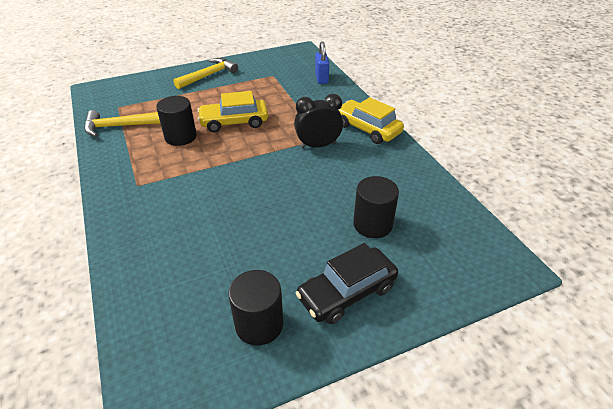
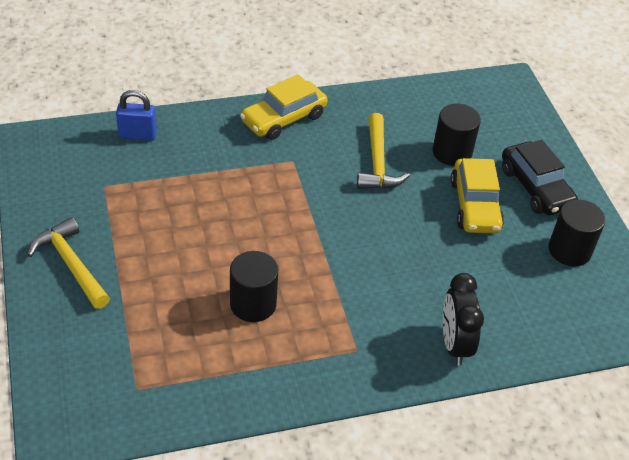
camera: 85 degrees left, 5 degrees up
yellow hammer [84,110,161,137] -> yellow hammer moved to [357,113,410,189]
yellow car [198,91,268,132] -> yellow car moved to [451,158,504,233]
black clock [294,94,343,148] -> black clock moved to [443,273,484,366]

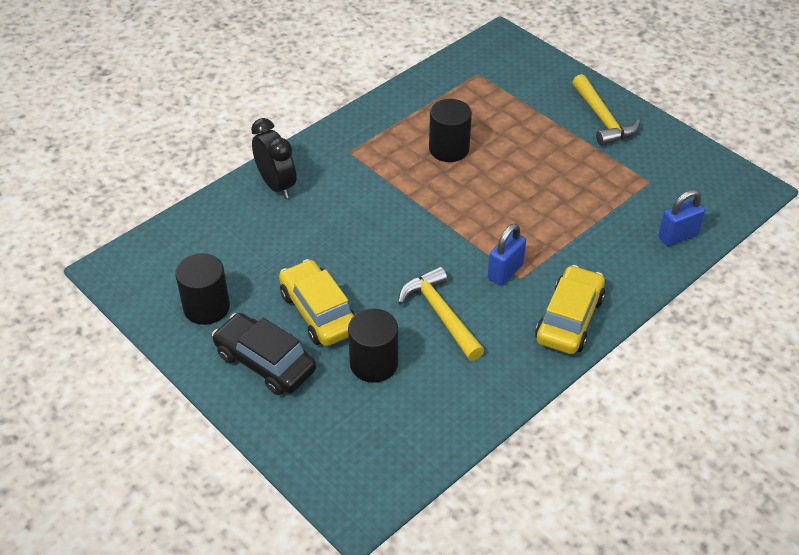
camera: 155 degrees right, 0 degrees up
yellow hammer [27,217,110,309] -> yellow hammer turned 45 degrees clockwise [572,74,641,146]
none -> blue padlock [488,223,526,286]

